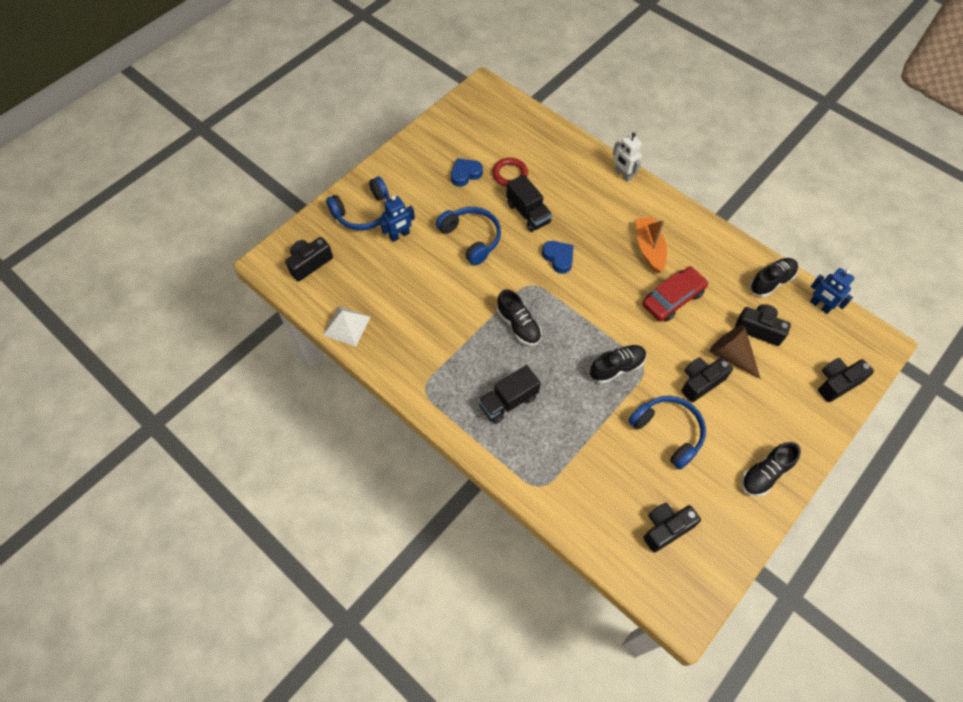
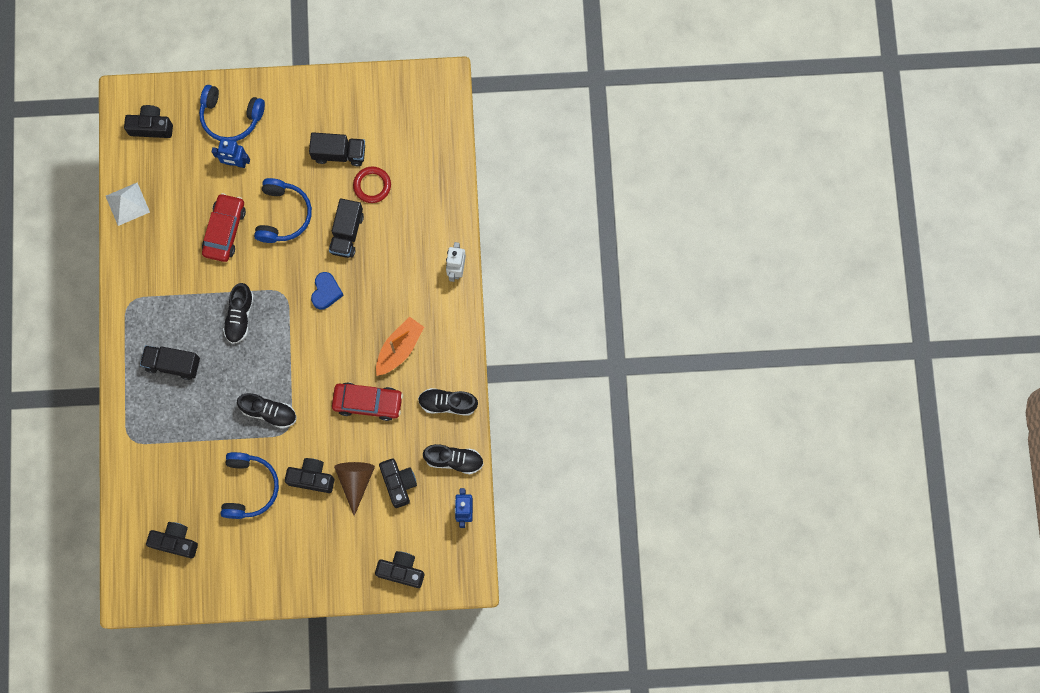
camera: 45 degrees right, 15 degrees up
blue heart [451,158,483,187] -> black truck [309,132,365,166]
black shoe [741,442,801,497] -> black shoe moved to [418,388,478,416]
none -> red car [202,193,246,262]

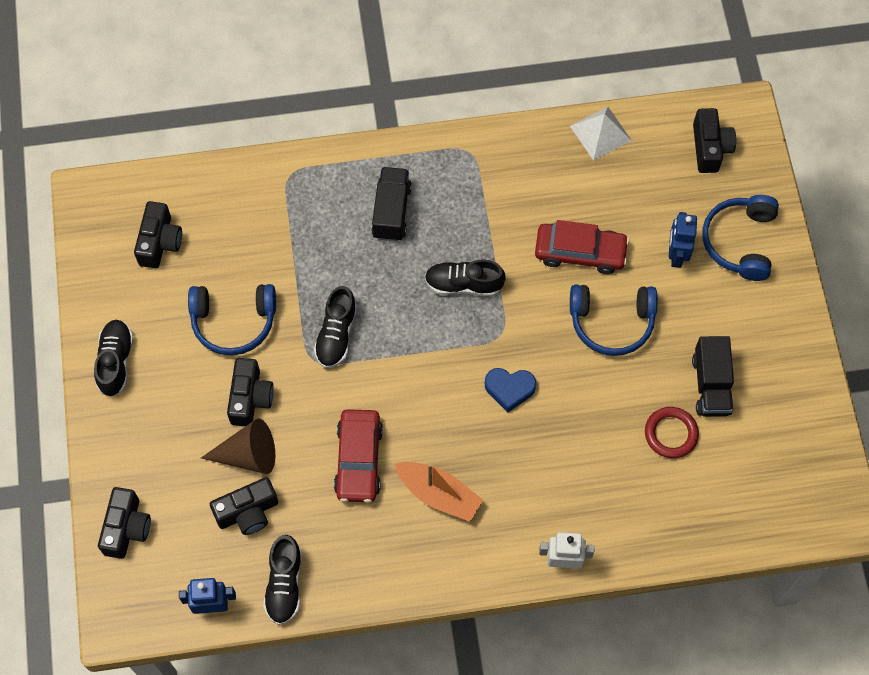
camera: 85 degrees right, 10 degrees down
black truck [329,198,364,258] -> none
black shoe [418,388,478,416] -> black shoe moved to [94,320,134,397]

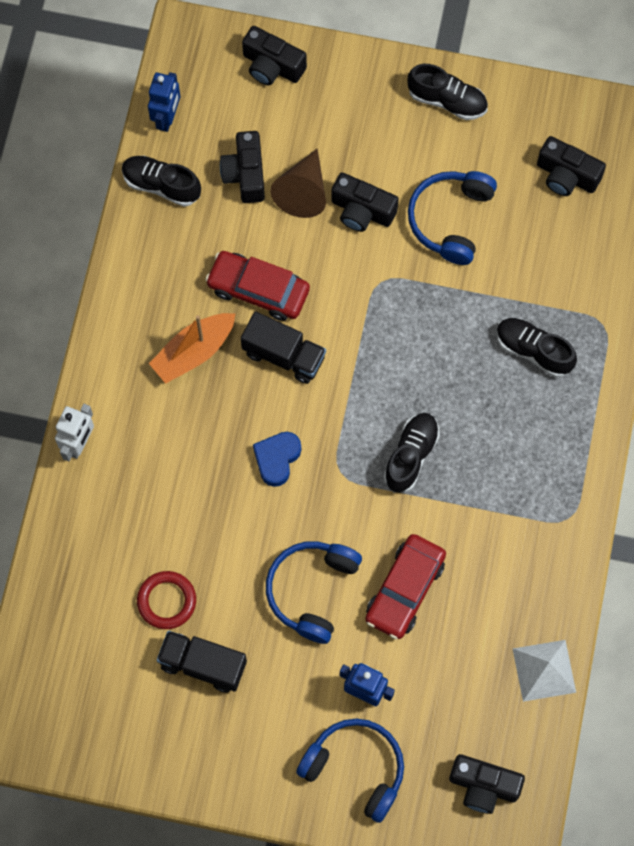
camera: 110 degrees right, 5 degrees up
black shoe [314,286,357,368] -> black shoe moved to [496,318,577,377]
black truck [371,167,412,241] -> black truck moved to [241,311,326,384]

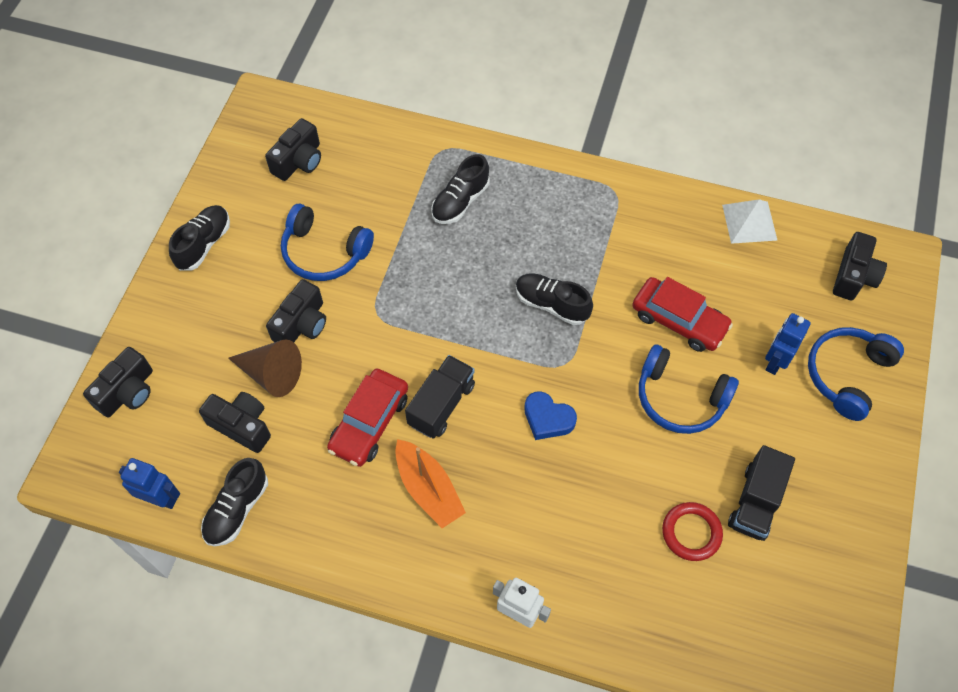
camera: 85 degrees left, 10 degrees down
black camera [220,131,265,203] -> black camera turned 150 degrees counterclockwise [199,392,271,453]

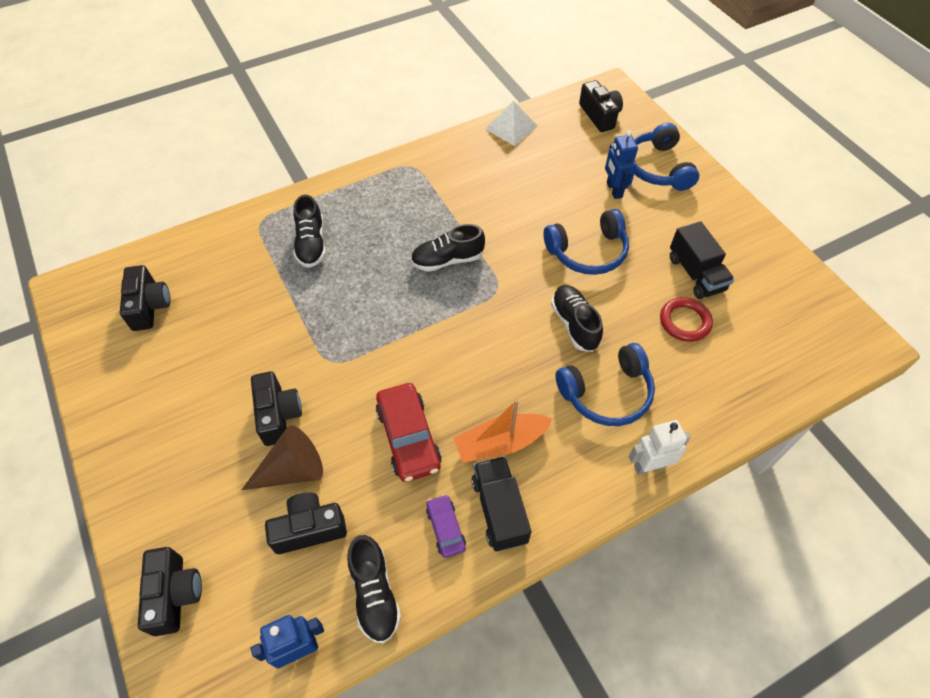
camera: 45 degrees left, 5 degrees down
black shoe [169,205,230,271] -> black shoe moved to [551,285,603,352]
blue headphones [281,204,374,281] -> blue headphones moved to [555,343,655,426]
orange boat [395,439,466,528] -> orange boat turned 150 degrees clockwise [454,399,553,462]
black truck [405,355,475,439] -> black truck moved to [471,456,531,551]
blue heart [524,391,577,440] -> none
red car [632,277,733,352] -> none
none -> purple car [426,494,466,558]

